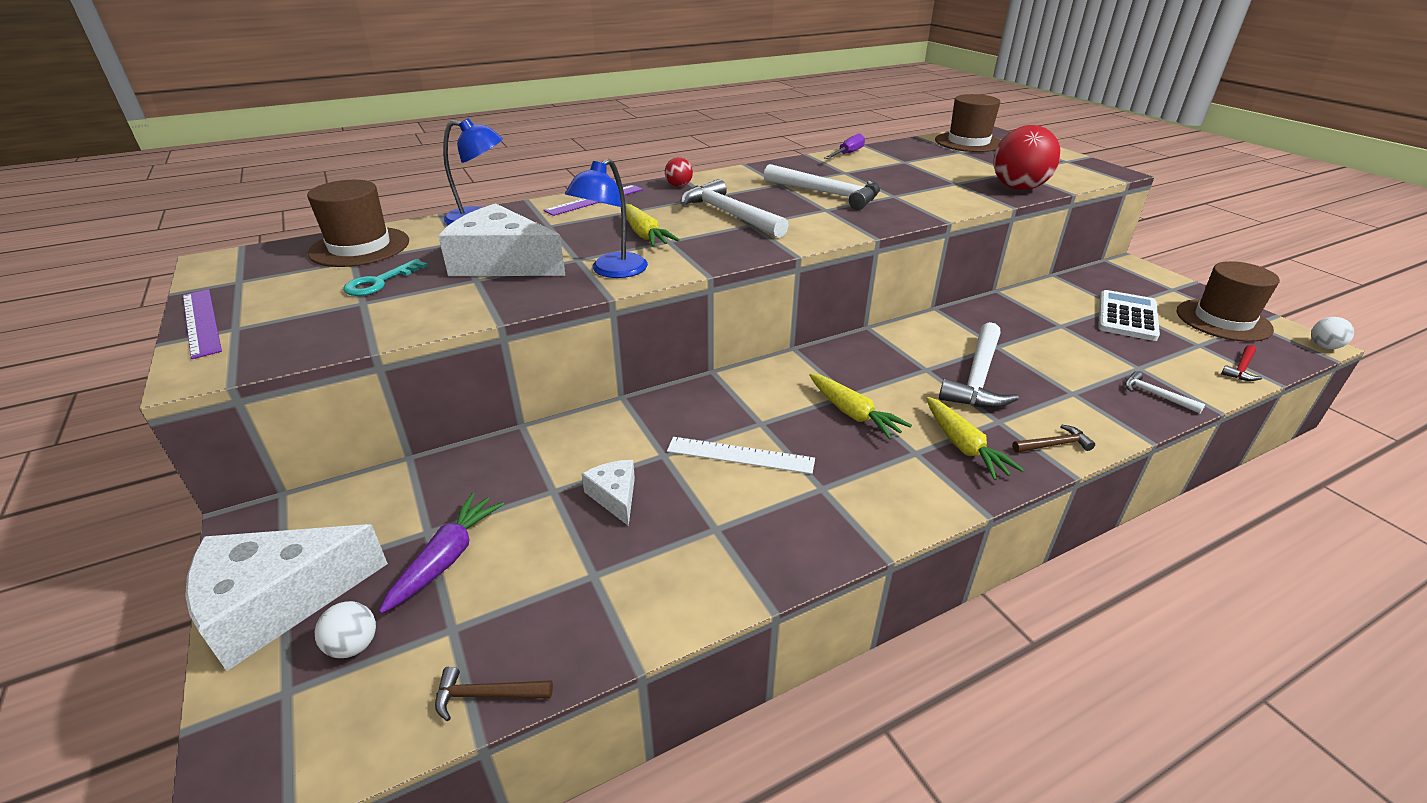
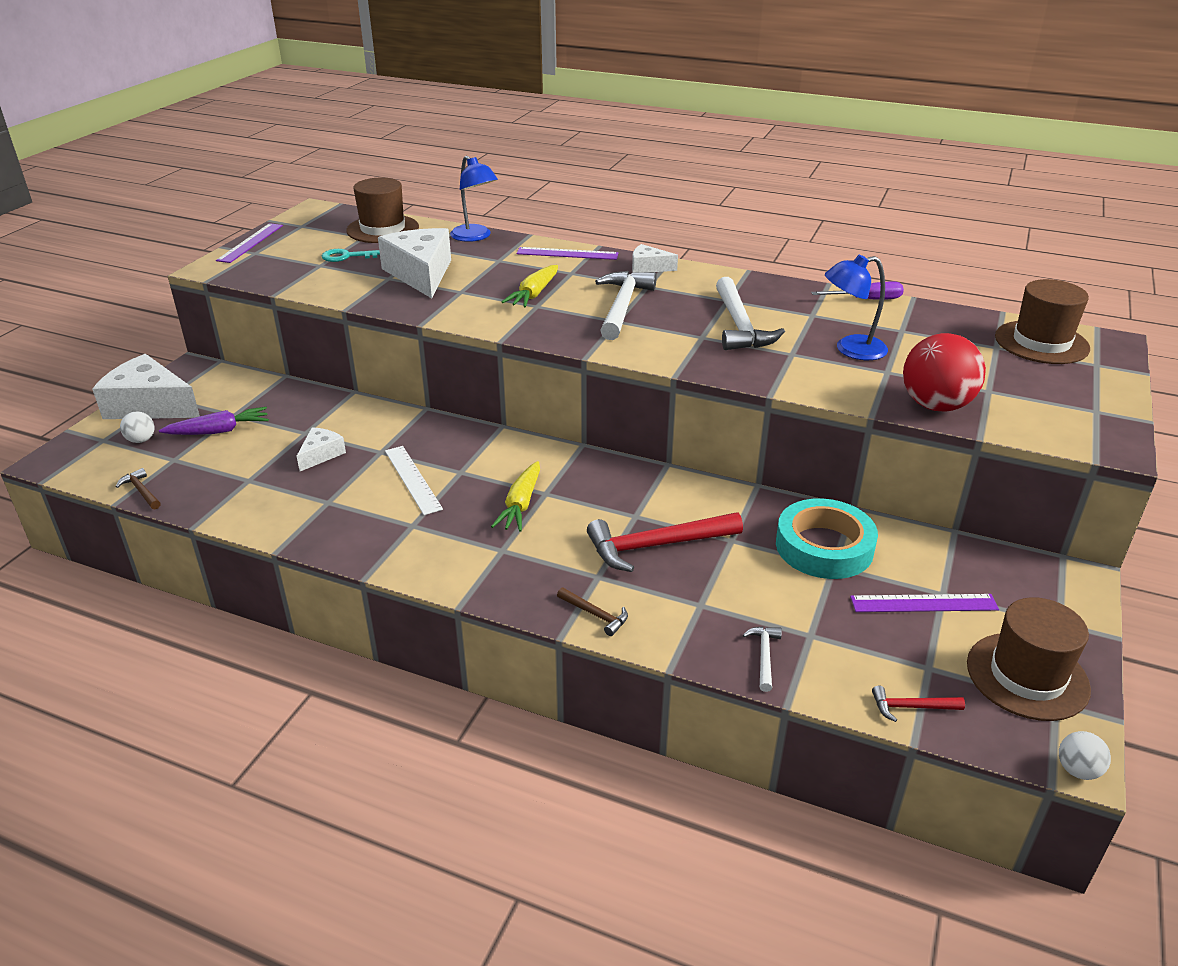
camera: 50 degrees right, 0 degrees up
blue lamp [565,158,648,278] -> blue lamp moved to [825,255,888,360]
red ball [665,157,693,187] -> white cheese [632,244,678,272]
yellow carrot [926,397,1024,480] -> none
white hammer [939,322,1019,408] -> red hammer [587,512,743,572]
white calculator [1099,290,1160,341] -> purple ruler [850,594,999,612]
none -> turquoise tape [776,498,878,579]

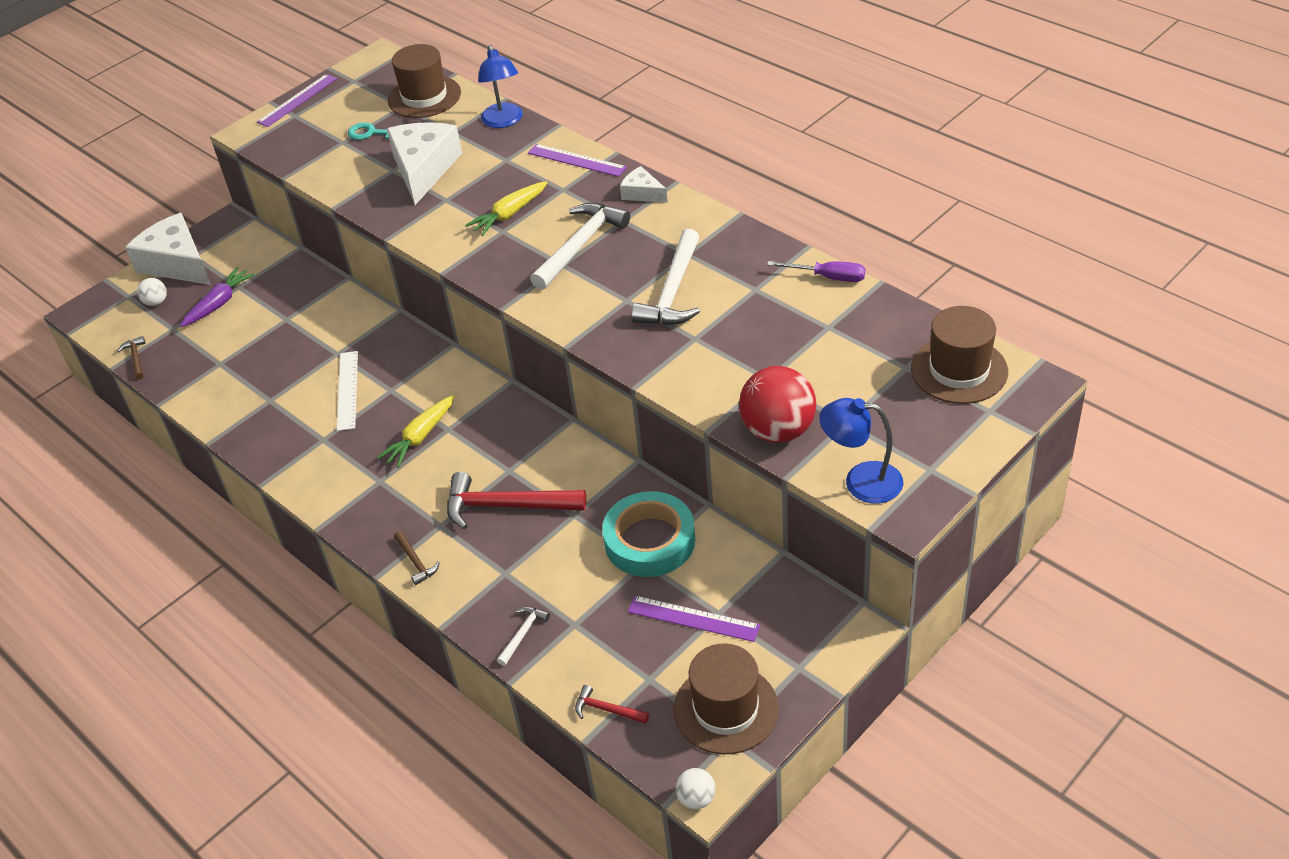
camera: 25 degrees right, 10 degrees up
purple carrot [159,407,269,435] -> purple carrot turned 60 degrees counterclockwise [180,267,255,327]
white cheese [297,427,346,471] -> none
blue lamp [825,255,888,360] -> blue lamp moved to [819,398,903,504]

